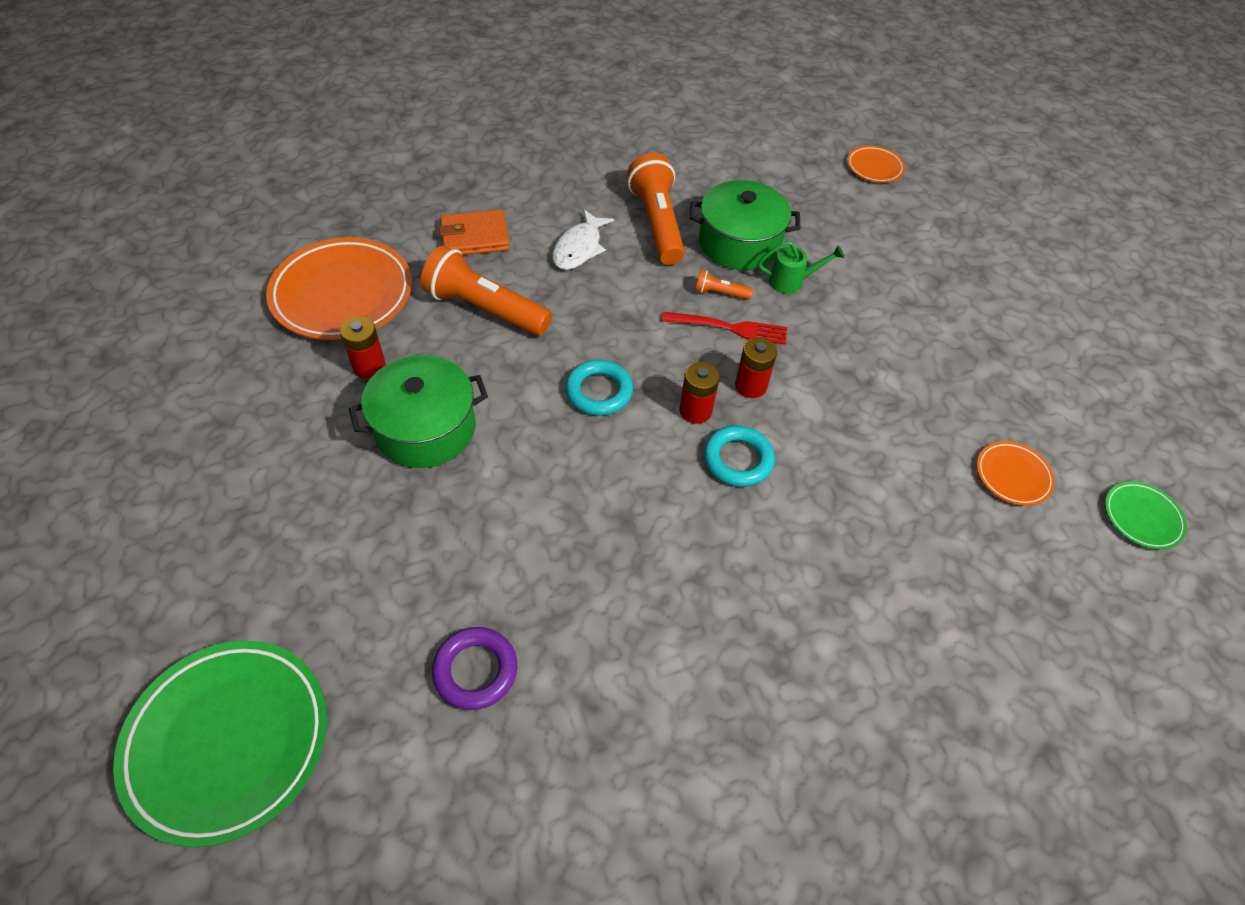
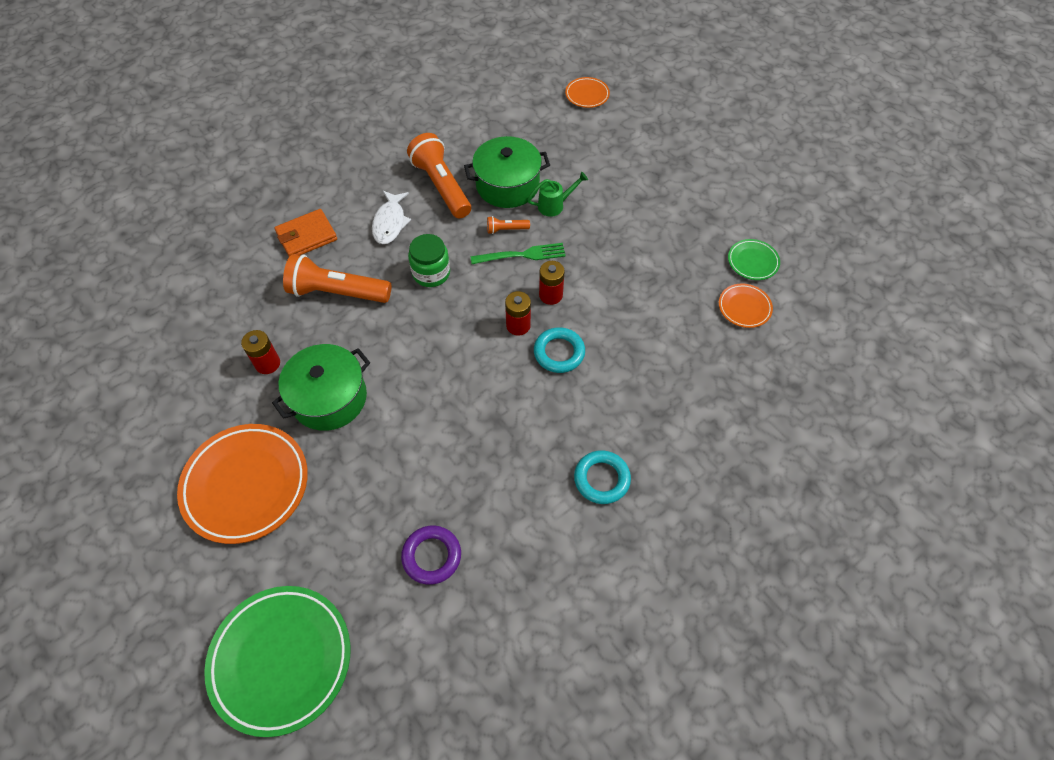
camera: 15 degrees left, 5 degrees up
orange plate [266,237,412,340] -> orange plate moved to [177,424,308,544]
turquoise ring [565,360,633,416] -> turquoise ring moved to [574,450,631,504]
red fork [662,312,787,345] -> green fork [470,243,566,264]
green plate [1105,481,1187,550] -> green plate moved to [728,239,780,280]
none -> green jar [408,234,450,287]

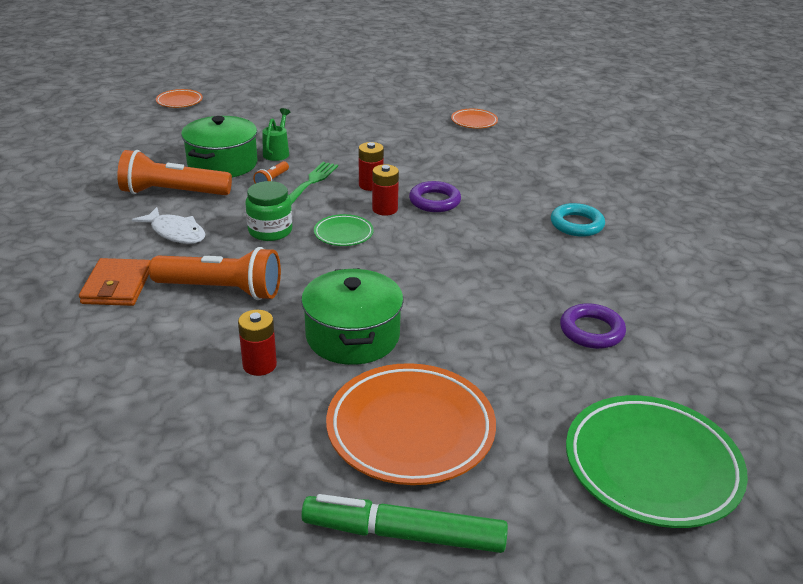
camera: 60 degrees left, 25 degrees down
orange flashlight [283,254,391,303] -> orange flashlight turned 120 degrees counterclockwise [149,247,281,300]
turquoise ring [534,327,585,373] -> purple ring [409,181,461,212]
green plate [728,239,780,280] -> green plate moved to [314,214,374,246]
none -> green marker [301,494,508,553]

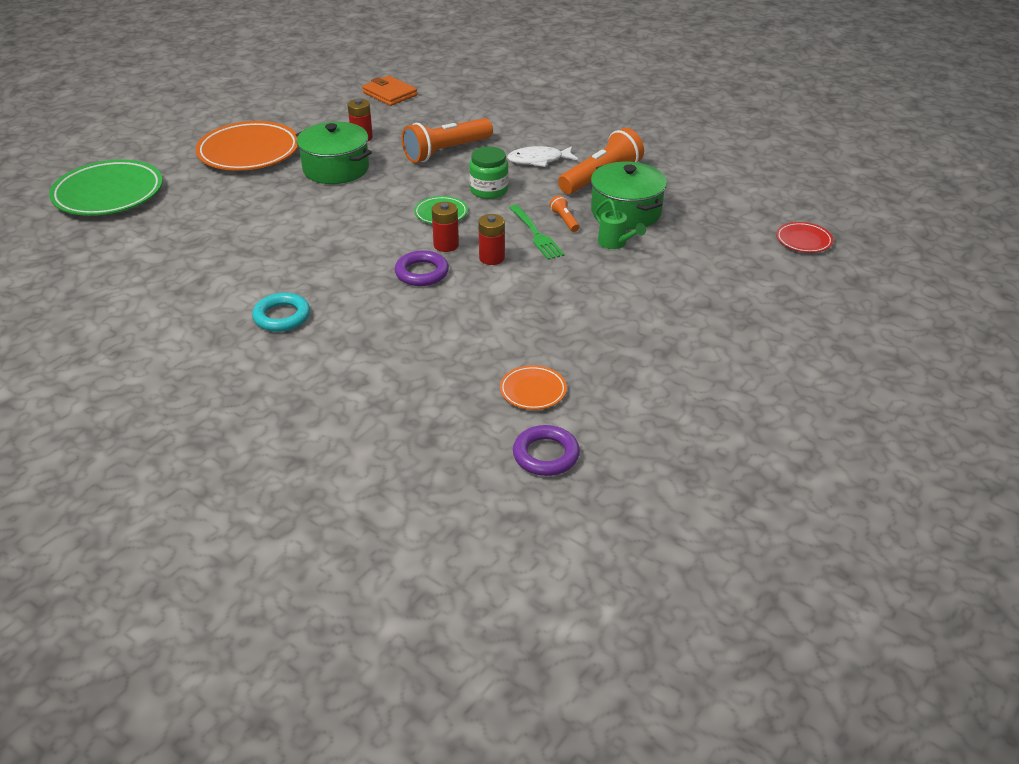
camera: 135 degrees right, 5 degrees up
orange wallet [79,258,150,306] -> orange wallet moved to [362,76,417,106]
orange plate [156,89,203,108] -> red plate [776,222,833,253]
green marker [301,494,508,553] -> none
purple ring [560,303,626,349] -> purple ring moved to [513,425,580,476]

